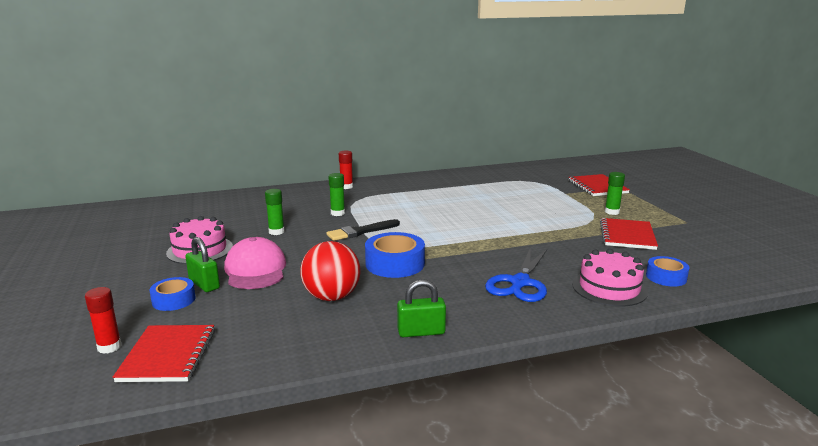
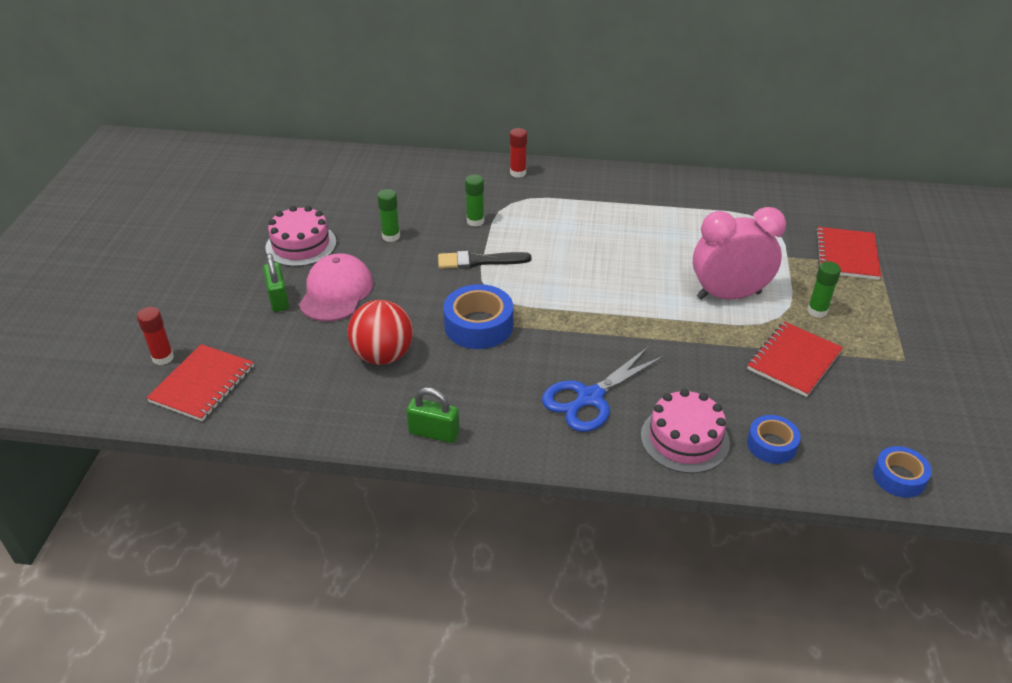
camera: 25 degrees right, 20 degrees up
blue tape [149,277,196,311] -> blue tape moved to [873,446,932,498]
none -> pink clock [693,207,786,300]

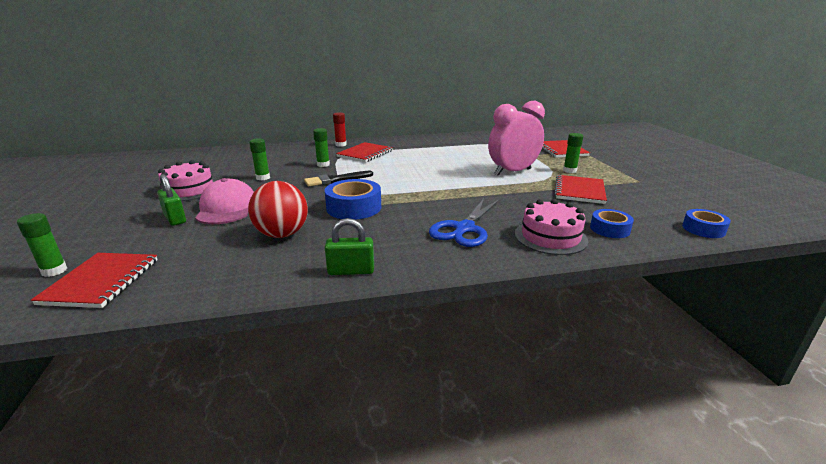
camera: 20 degrees left, 15 degrees down
red glue stick [137,307,174,365] -> green glue stick [17,213,67,277]
none -> red notebook [336,142,393,162]

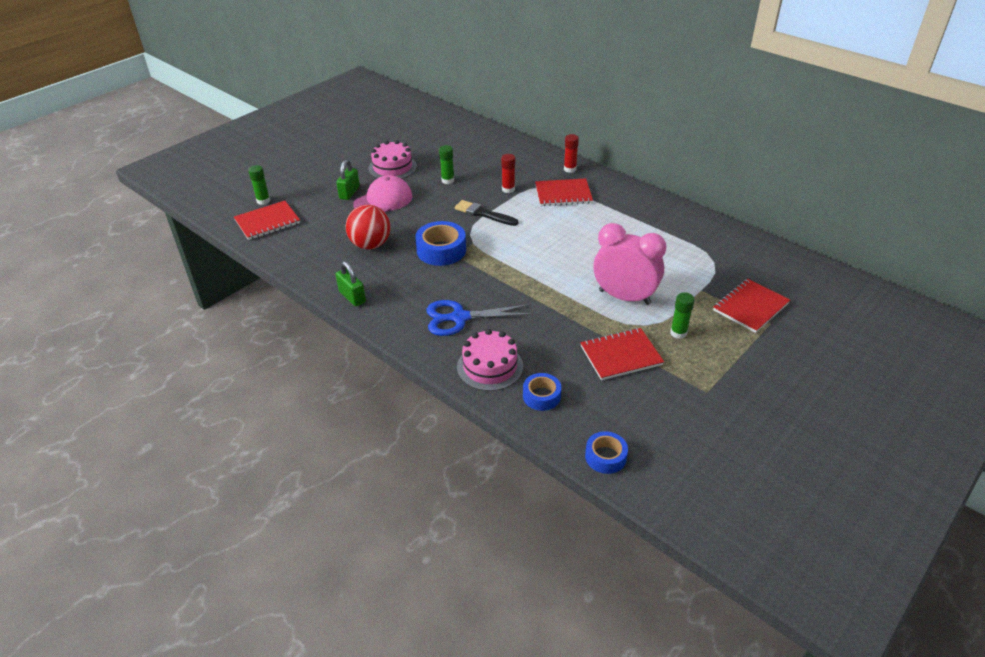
camera: 55 degrees right, 15 degrees up
green glue stick [313,128,330,167] -> red glue stick [501,154,515,193]

